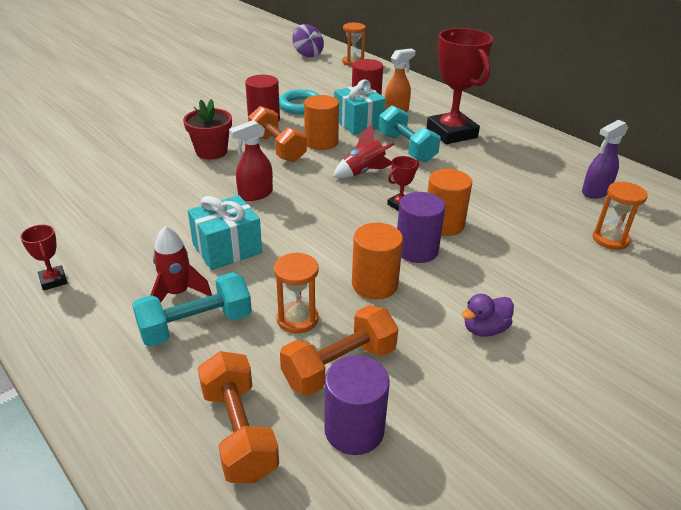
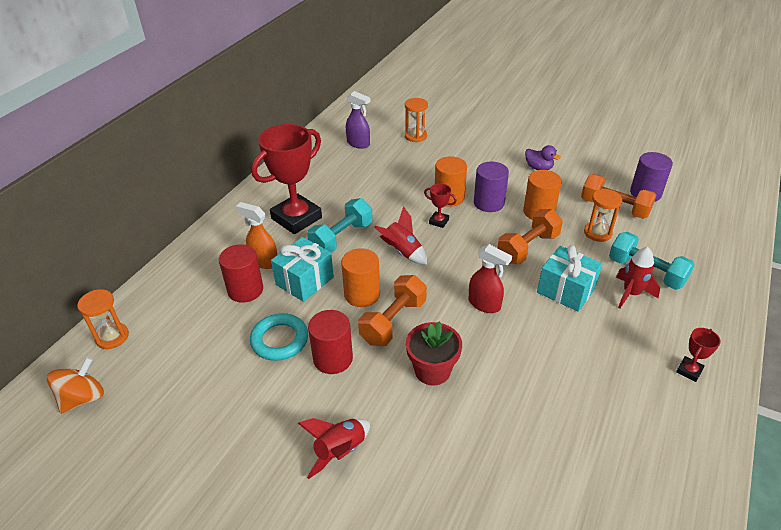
camera: 110 degrees left, 5 degrees up
orange dumbbell [198,351,279,483] -> orange dumbbell moved to [498,209,563,264]
purple spinning top [292,24,324,57] -> orange spinning top [47,357,104,414]
none -> red rocket [298,418,370,479]

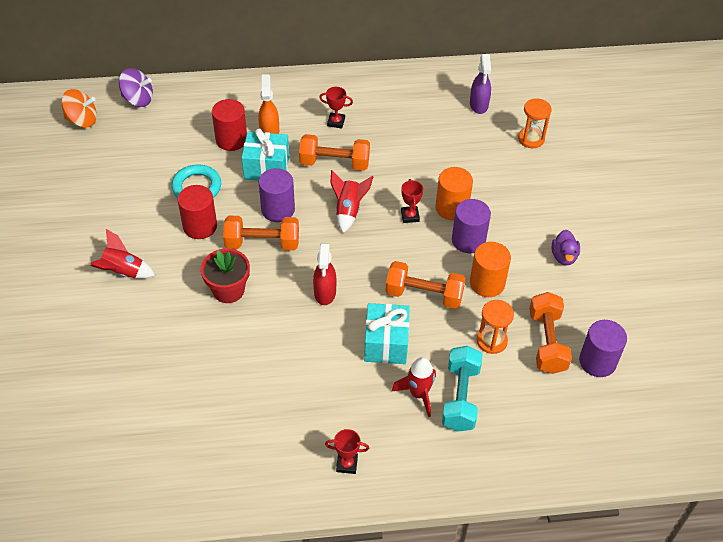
camera: 55 degrees right, 10 degrees up
orange hourglass [77,289,129,349] -> purple spinning top [119,68,153,107]
red trophy [252,124,322,234] -> red trophy [319,87,353,128], size x0.42
turquoise dumbbell [307,198,373,253] -> orange dumbbell [299,134,370,171]
orange cylinder [341,248,380,307] -> purple cylinder [259,168,295,222]

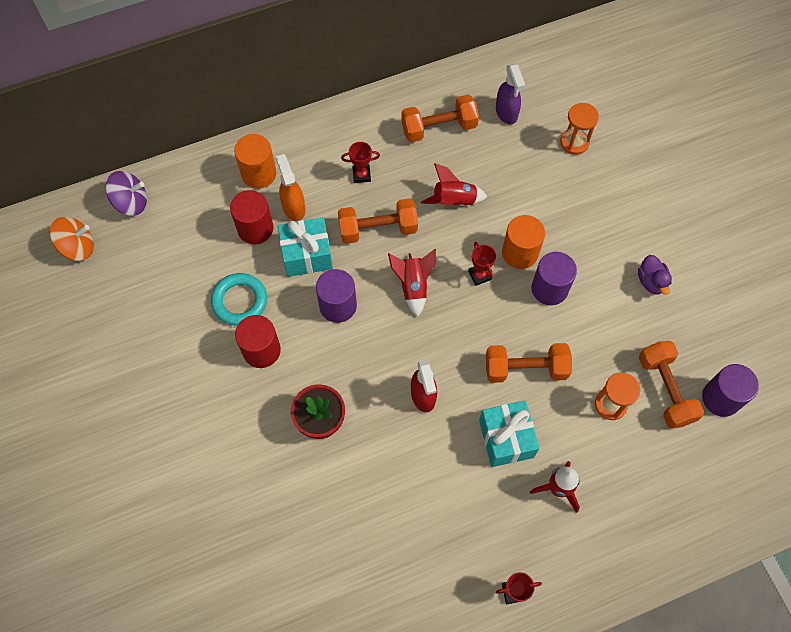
camera: 15 degrees left, 15 degrees up
red rocket [91,229,155,279] -> red rocket moved to [421,164,487,207]
orange dumbbell [223,216,299,251] -> orange dumbbell moved to [401,95,479,143]
turquoise dumbbell [442,346,483,432] -> none
orange cylinder [470,242,511,297] -> orange cylinder moved to [234,134,276,189]

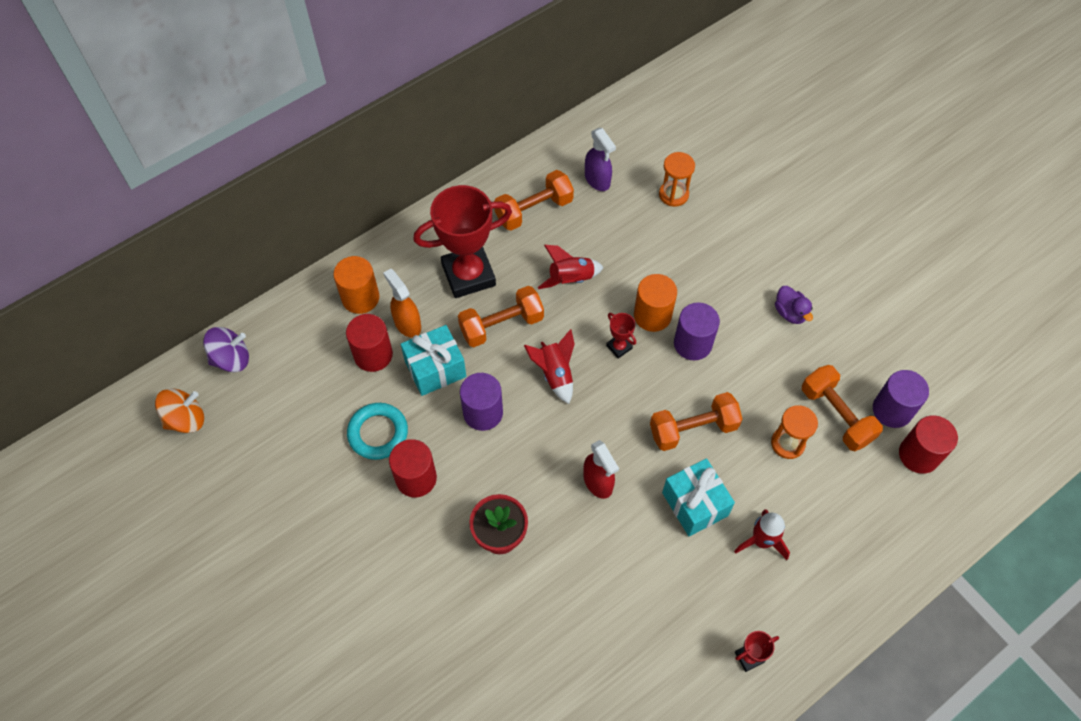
camera: 15 degrees left, 5 degrees down
red trophy [341,142,380,183] -> red trophy [413,185,512,298], size x2.39
none -> red cylinder [899,415,958,474]

